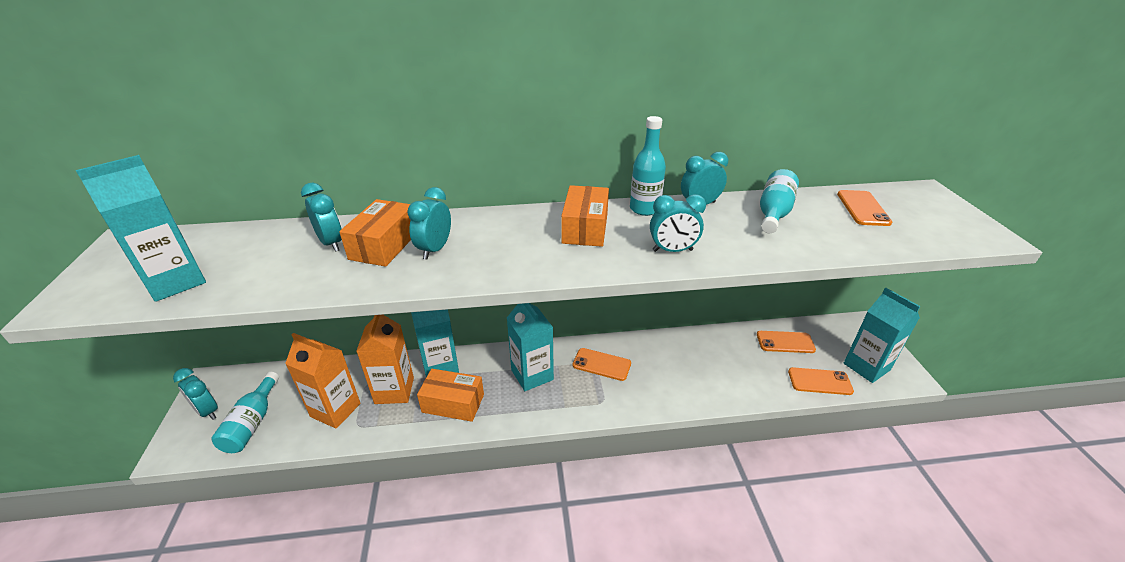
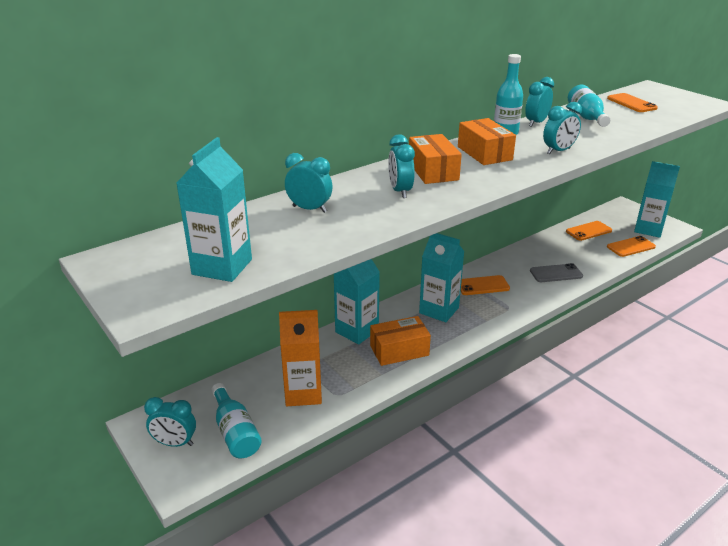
camera: 30 degrees left, 5 degrees down
orange box [339,199,411,267] -> orange box moved to [409,134,462,184]
orange carton [356,315,414,404] -> none
none -> grey phone [530,263,583,282]

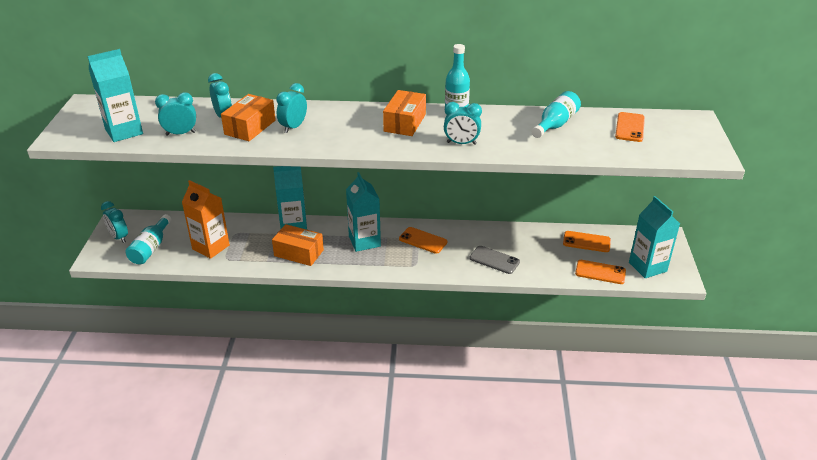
camera: 40 degrees right, 5 degrees up
orange box [409,134,462,184] -> orange box moved to [221,94,276,141]
turquoise clock [525,77,554,127] -> turquoise clock moved to [155,92,196,136]

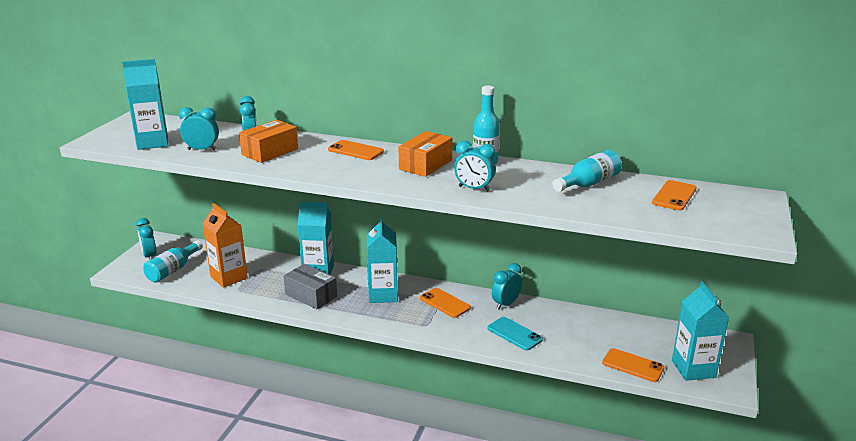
camera: 15 degrees right, 10 degrees down
orange box [272,224,324,266] -> grey box [284,264,337,309]
turquoise clock [276,83,307,133] -> turquoise clock moved to [492,263,522,310]
grey phone [469,246,520,274] -> turquoise phone [488,317,543,351]
orange phone [563,231,611,252] -> orange phone moved to [328,140,384,160]

